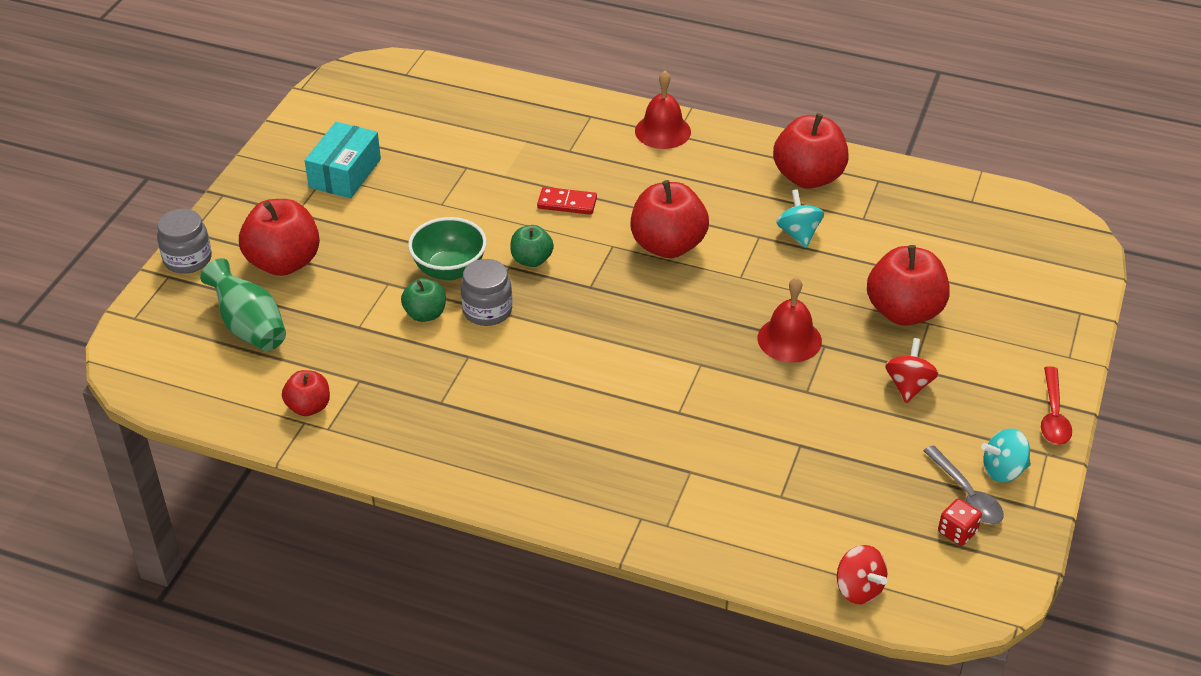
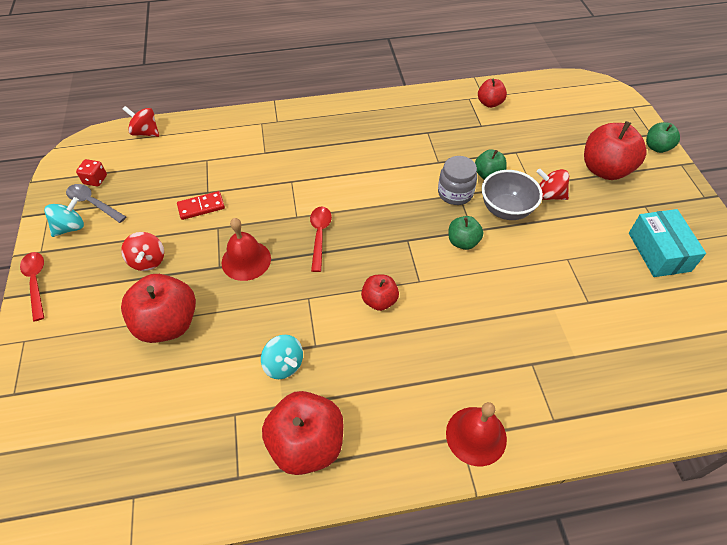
camera: 150 degrees right, 10 degrees up
grey jar [157,209,212,274] -> green apple [646,122,680,153]
green vase [200,258,286,351] -> none
green bowl [408,217,487,281] -> grey bowl [482,170,543,220]
red domino [537,187,597,215] -> red domino moved to [177,191,225,220]
red apple [630,180,709,258] -> red apple [361,275,399,311], size x0.55
none -> red spoon [310,207,332,272]
none -> red spinning top [536,169,569,200]

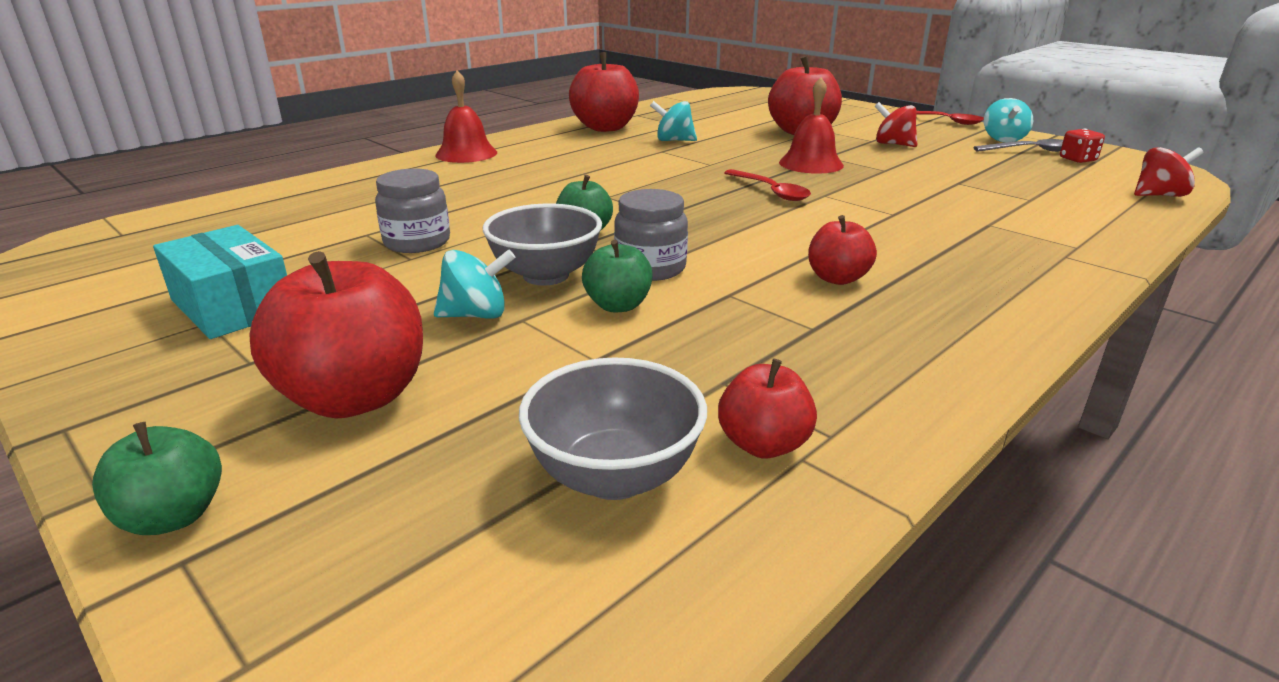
camera: 145 degrees right, 25 degrees down
red domino [177,191,225,220] -> none
red apple [361,275,399,311] -> red apple moved to [808,215,877,285]
red spinning top [536,169,569,200] -> turquoise spinning top [434,249,516,319]
none -> grey jar [375,169,450,253]
none -> grey bowl [519,357,707,500]

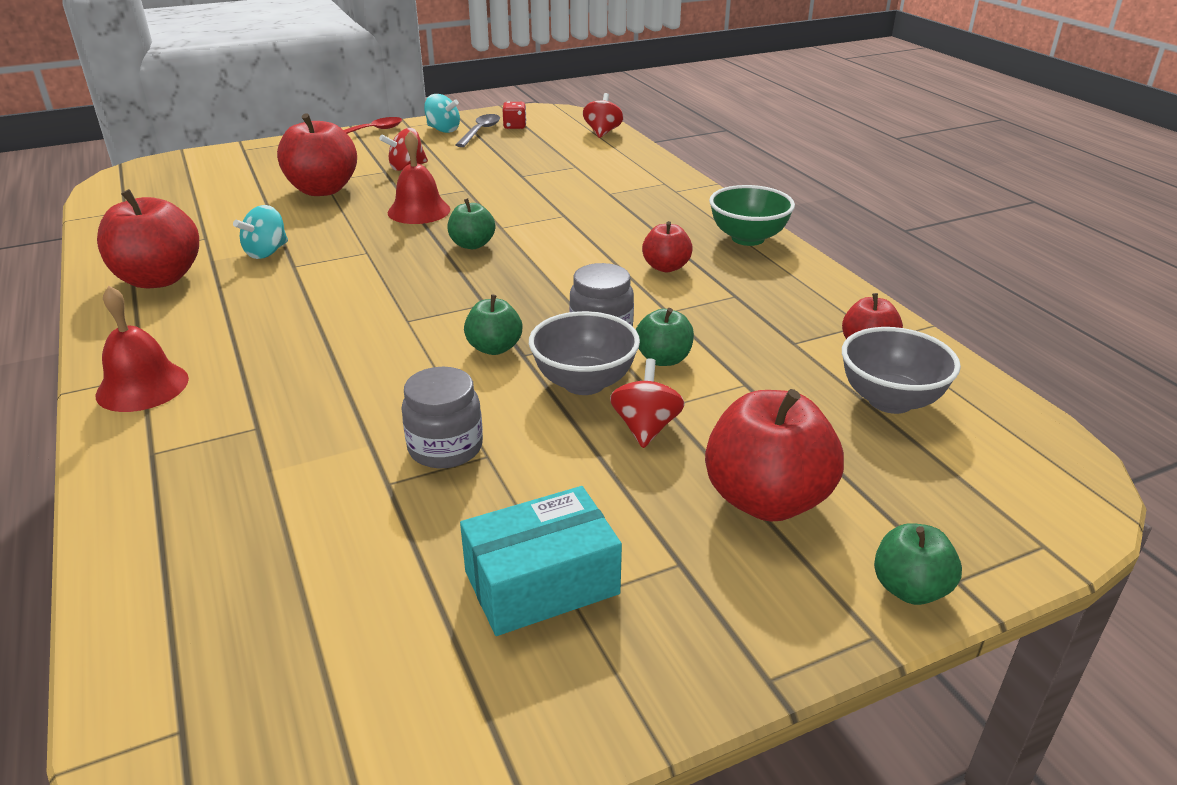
camera: 70 degrees left, 5 degrees up
turquoise spinning top [434,249,516,319] -> red spinning top [610,358,685,448]
red spoon [724,169,811,201] -> green apple [447,198,495,249]
none -> green bowl [709,185,795,246]

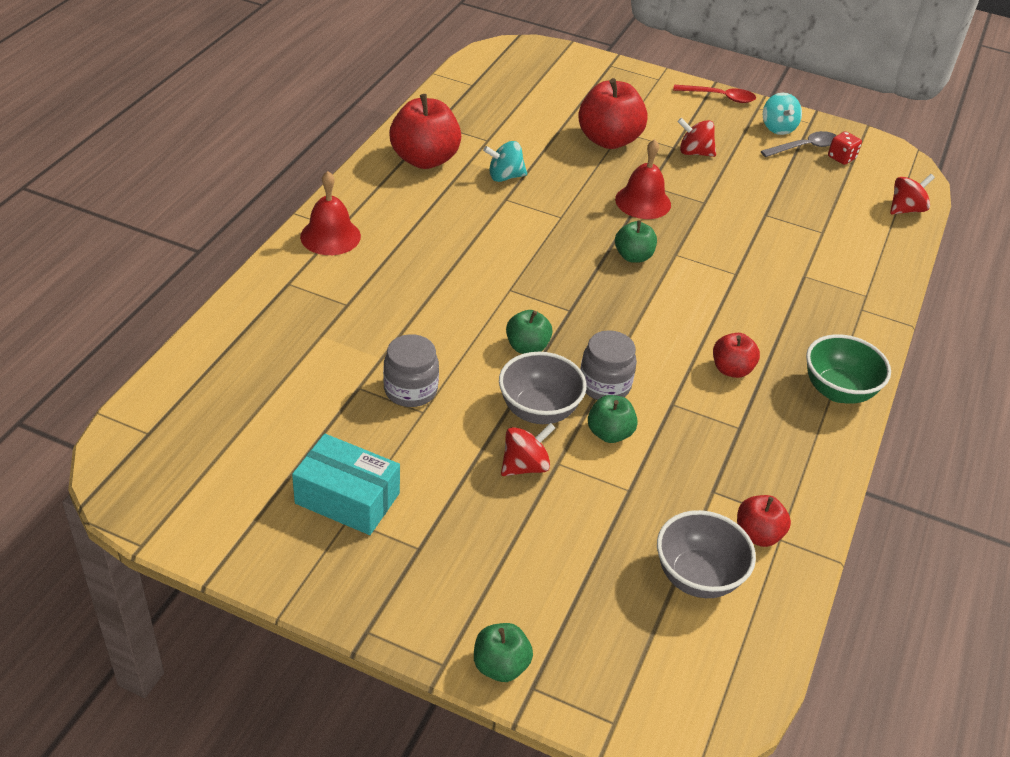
camera: 45 degrees right, 10 degrees up
red apple [705,389,844,522] -> none

